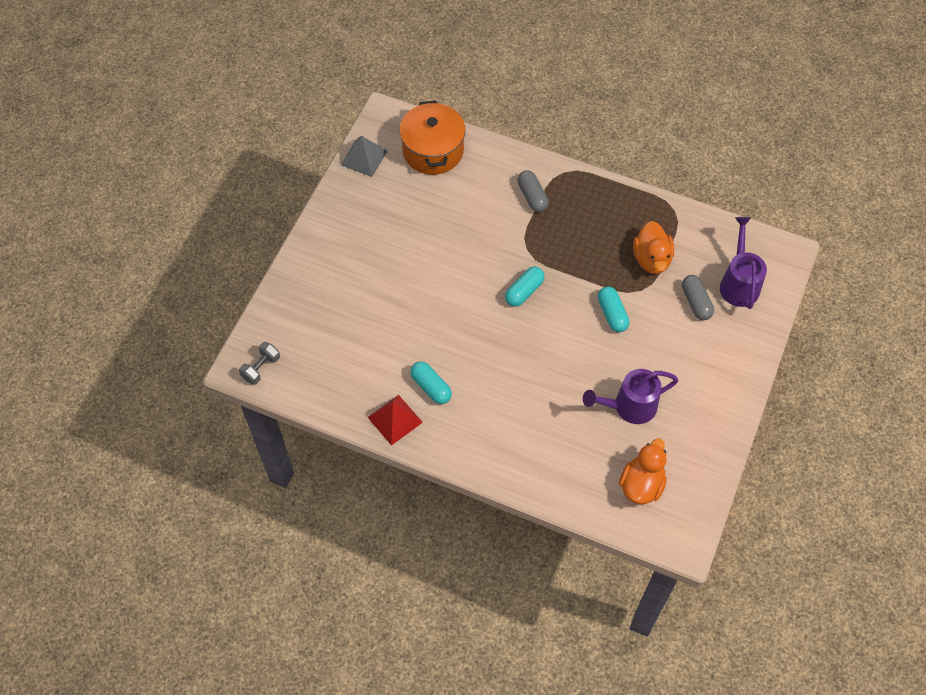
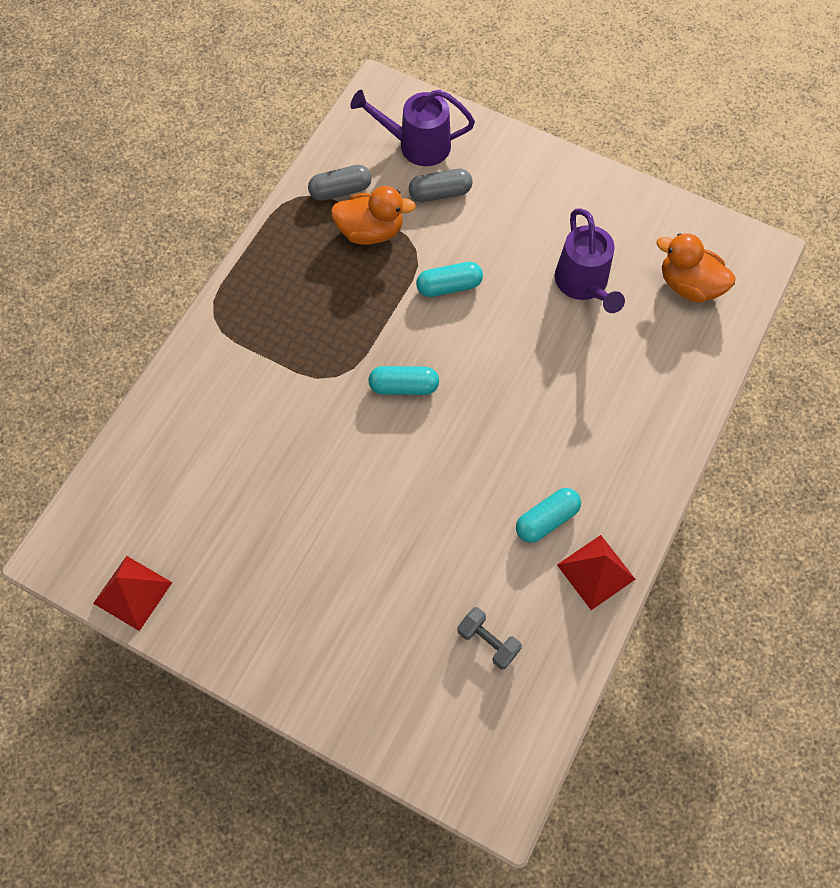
camera: 85 degrees left, 5 degrees up
grey dumbbell [239,342,280,385] -> grey dumbbell moved to [457,607,522,669]
grey pyramid [341,135,387,177] -> red pyramid [93,556,173,631]
orange pot [399,100,466,175] -> none
turquoise capsule [505,267,545,307] -> turquoise capsule turned 45 degrees counterclockwise [368,366,439,395]
grey capsule [517,170,549,212] -> grey capsule moved to [308,165,372,201]

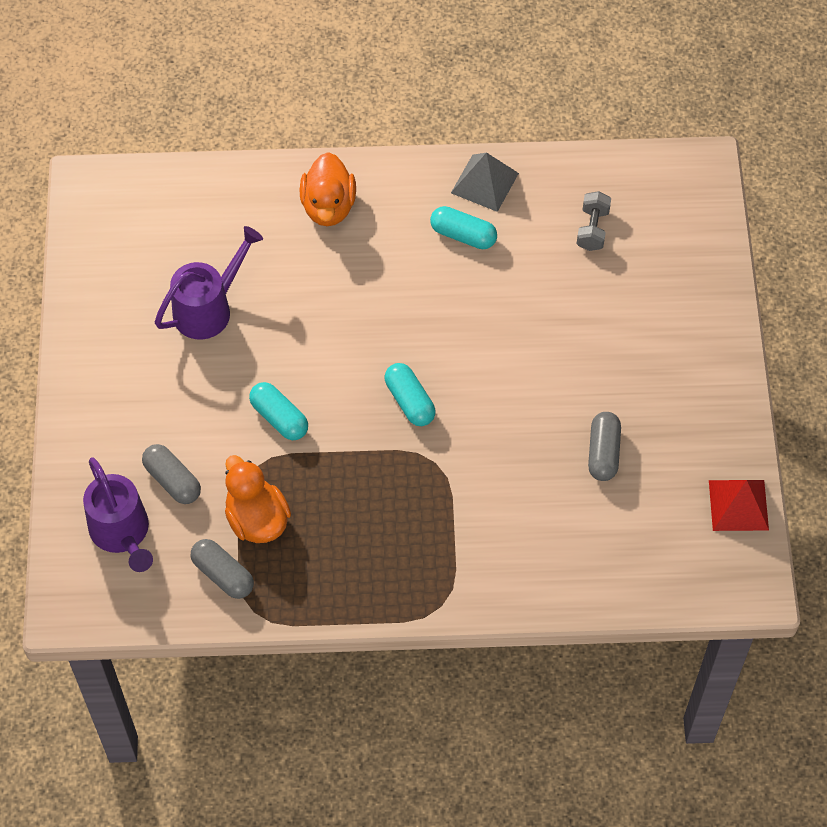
camera: 120 degrees left, 5 degrees down
red pyramid [557,535,635,610] -> grey pyramid [451,152,519,212]
orange duck [656,233,735,303] -> orange duck moved to [300,152,356,226]
none -> grey capsule [588,412,621,481]

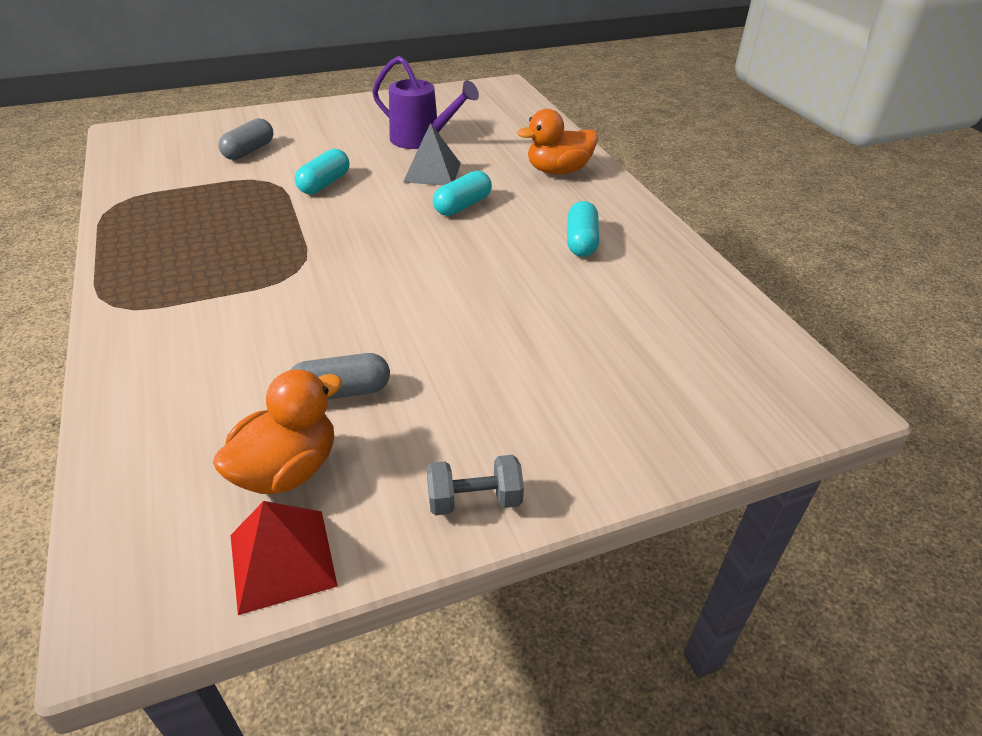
camera: 70 degrees right, 20 degrees down
purple watering can [83,457,153,572] -> none
grey capsule [191,539,254,599] -> none
orange duck [225,455,291,543] -> orange duck moved to [213,369,342,494]
turquoise capsule [385,363,436,426] -> turquoise capsule moved to [433,171,492,216]
grey pyramid [451,152,519,212] -> grey pyramid moved to [403,123,461,185]
grey dumbbell [577,191,611,251] -> grey dumbbell moved to [427,455,524,516]

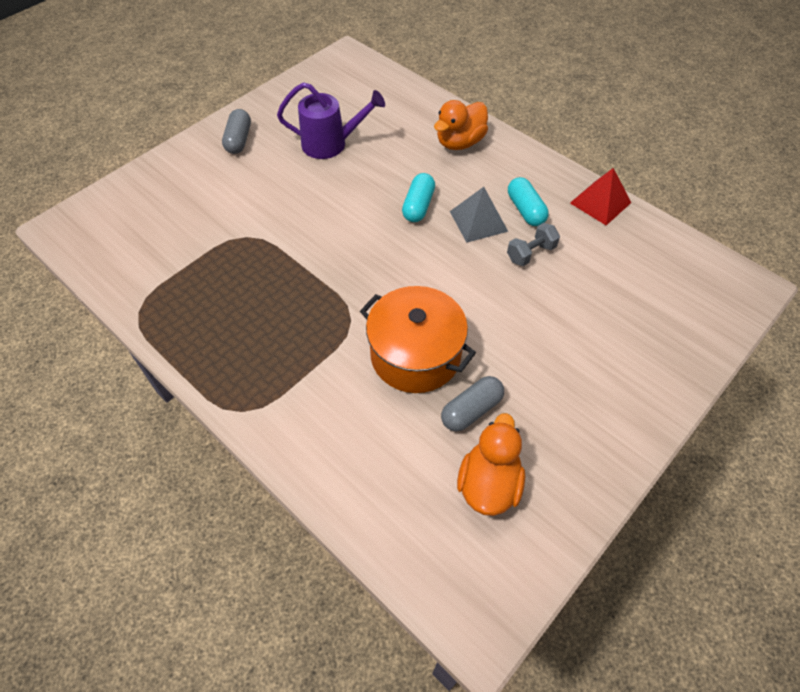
camera: 25 degrees left, 15 degrees up
grey capsule [218,118,273,160] -> grey capsule moved to [222,109,251,154]
red pyramid [231,501,338,615] -> red pyramid moved to [570,168,631,225]
turquoise capsule [295,149,350,194] -> none
grey pyramid [403,123,461,185] -> grey pyramid moved to [450,187,508,243]
grey dumbbell [427,455,524,516] -> grey dumbbell moved to [507,223,560,266]
none -> orange pot [360,286,476,393]

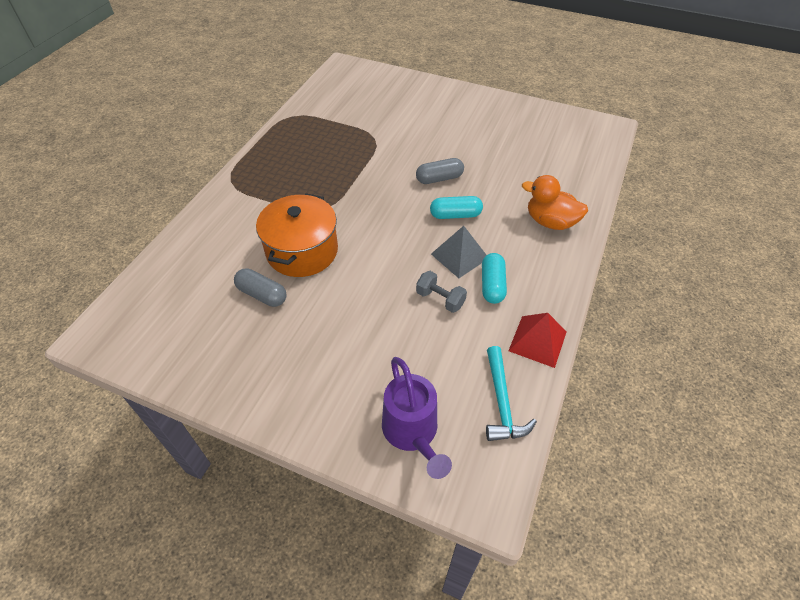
camera: 70 degrees right, 5 degrees down
grey capsule [222,109,251,154] -> grey capsule moved to [416,158,464,184]
purple watering can [277,82,385,159] -> purple watering can moved to [382,357,452,479]
orange duck [457,413,525,516] -> none
turquoise capsule [508,177,549,226] -> turquoise capsule turned 45 degrees counterclockwise [482,253,507,304]
none -> turquoise hammer [486,346,537,441]

